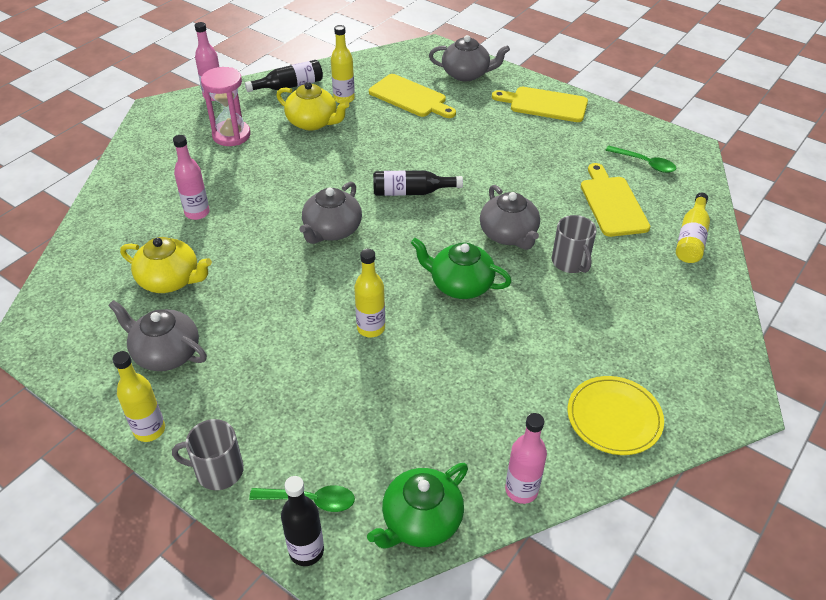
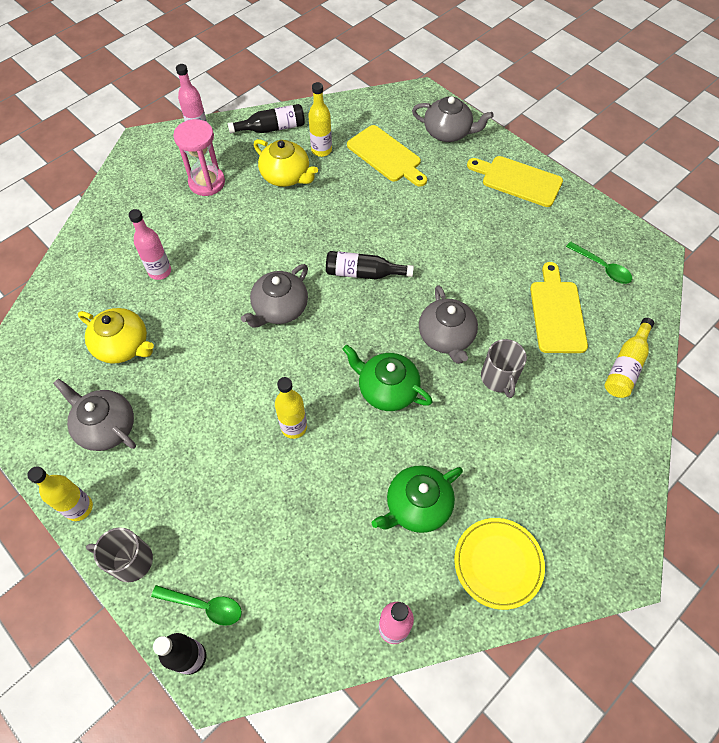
camera: 10 degrees right, 15 degrees up
green teapot [367,463,468,549] -> green teapot moved to [372,466,463,533]

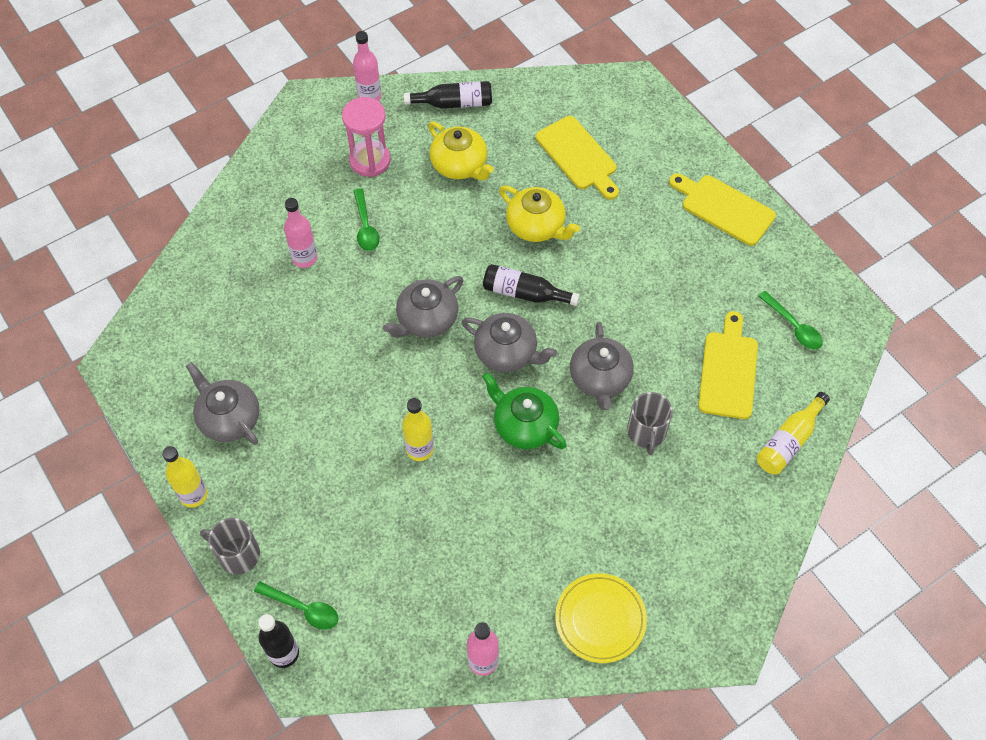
camera: 10 degrees right, 0 degrees up
yellow teapot [78,308,154,364] -> yellow teapot moved to [499,185,580,242]
yellow bottle [308,82,332,157] -> none
green teapot [372,466,463,533] -> none
grey teapot [412,96,494,142] -> grey teapot moved to [462,313,557,372]
none -> green spoon [354,189,380,251]

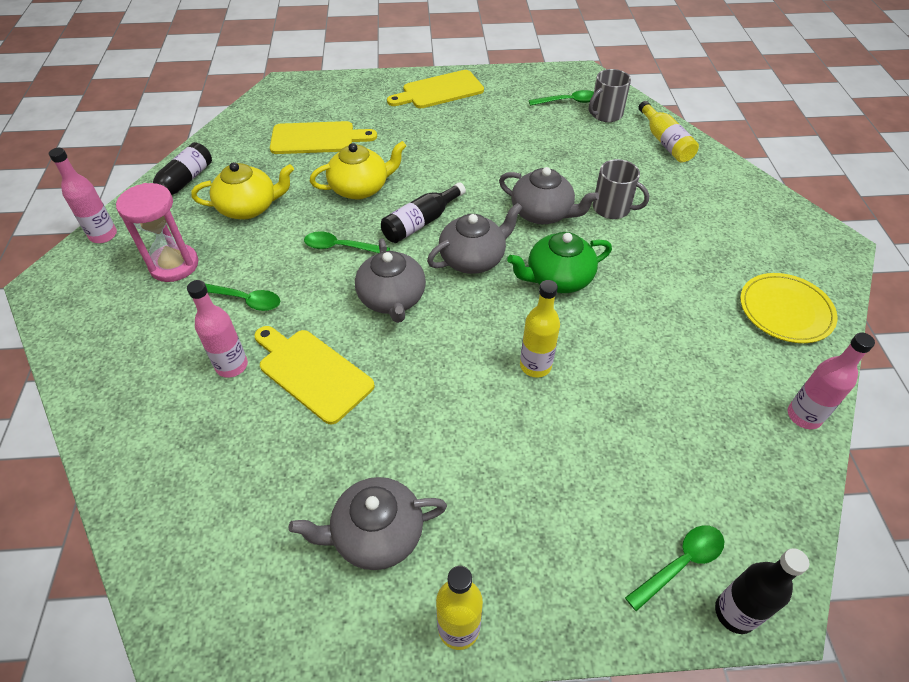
camera: 60 degrees left, 10 degrees down
grey mug [200,518,260,574] -> grey mug moved to [589,69,631,122]
yellow cutting board [698,311,758,419] -> yellow cutting board moved to [254,326,375,425]
none -> green spoon [304,231,390,253]

